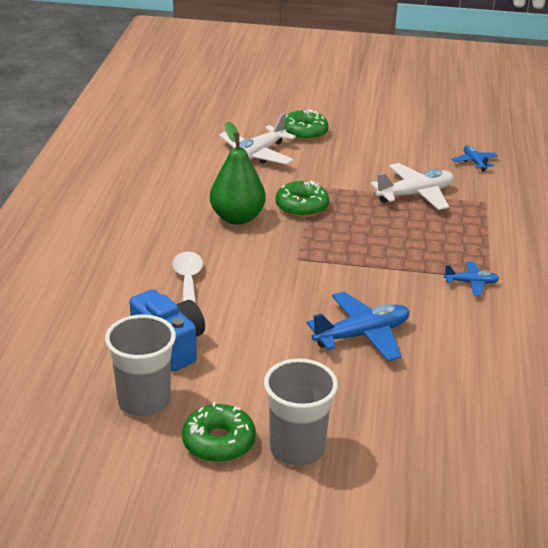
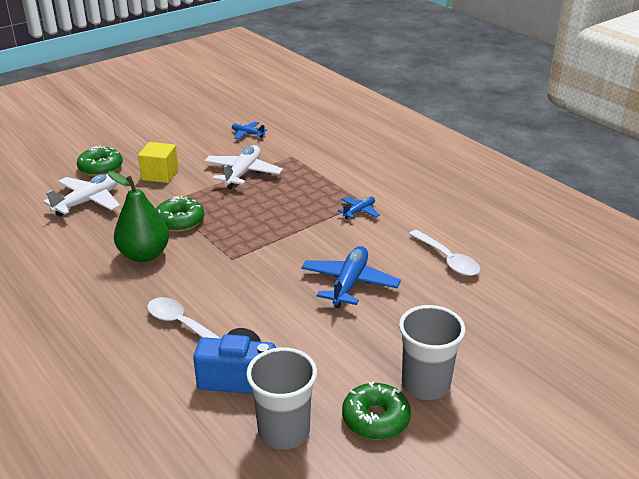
camera: 45 degrees left, 0 degrees up
white plane [219,113,296,165] -> white plane turned 135 degrees counterclockwise [43,174,120,217]
none -> yellow cube [138,142,178,183]
none -> white spoon [409,230,480,276]

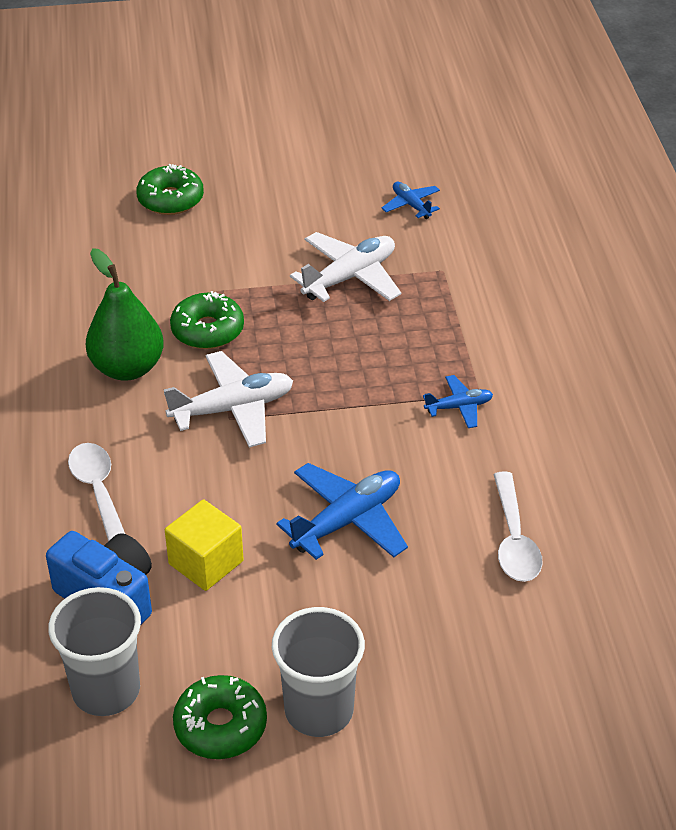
camera: 30 degrees right, 10 degrees up
white plane [43,174,120,217] -> white plane moved to [164,351,293,447]
yellow cube [138,142,178,183] -> yellow cube moved to [165,499,244,591]

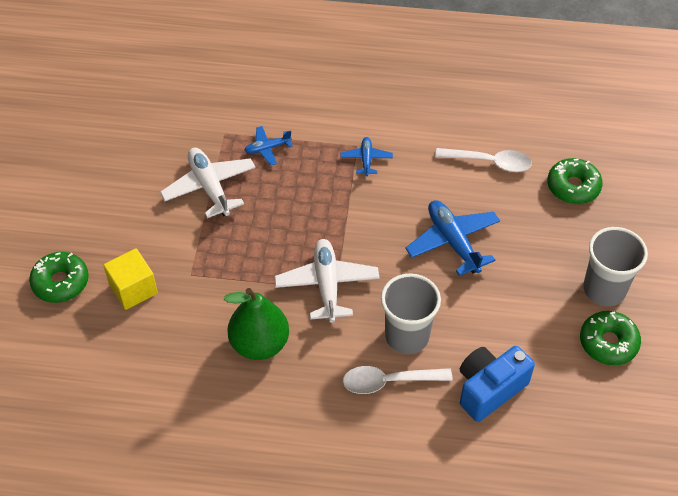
camera: 75 degrees left, 10 degrees up
grey cup [48,587,141,716] -> grey cup moved to [381,273,441,354]
yellow cube [165,499,244,591] -> yellow cube moved to [103,248,158,310]
green donut [170,291,244,349] -> green donut moved to [547,158,603,204]
blue plane [382,182,440,219] -> blue plane moved to [244,126,293,165]

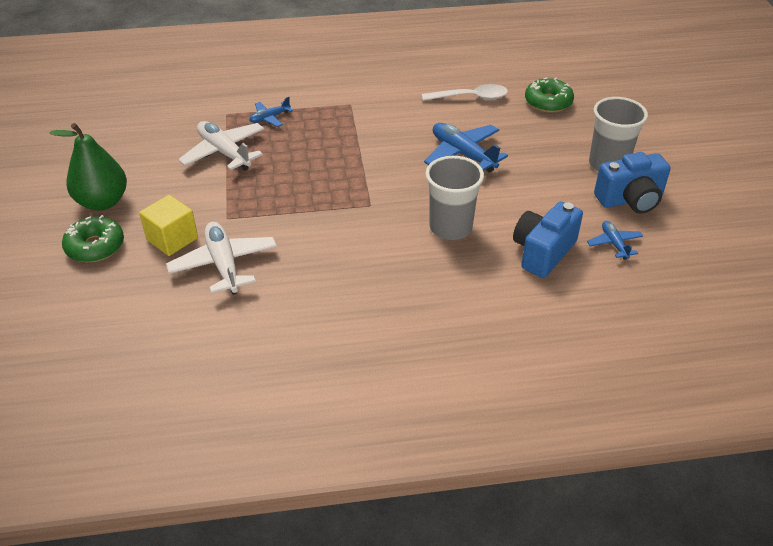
camera: 15 degrees left, 10 degrees down
green pear [224,288,289,360] -> green pear moved to [49,123,127,210]
white plane [274,239,379,323] -> white plane moved to [166,222,277,295]
blue plane [341,137,393,176] -> blue plane moved to [587,221,643,260]
white spoon [343,366,453,394] -> none
green donut [580,311,641,365] -> blue camera [594,152,671,214]

